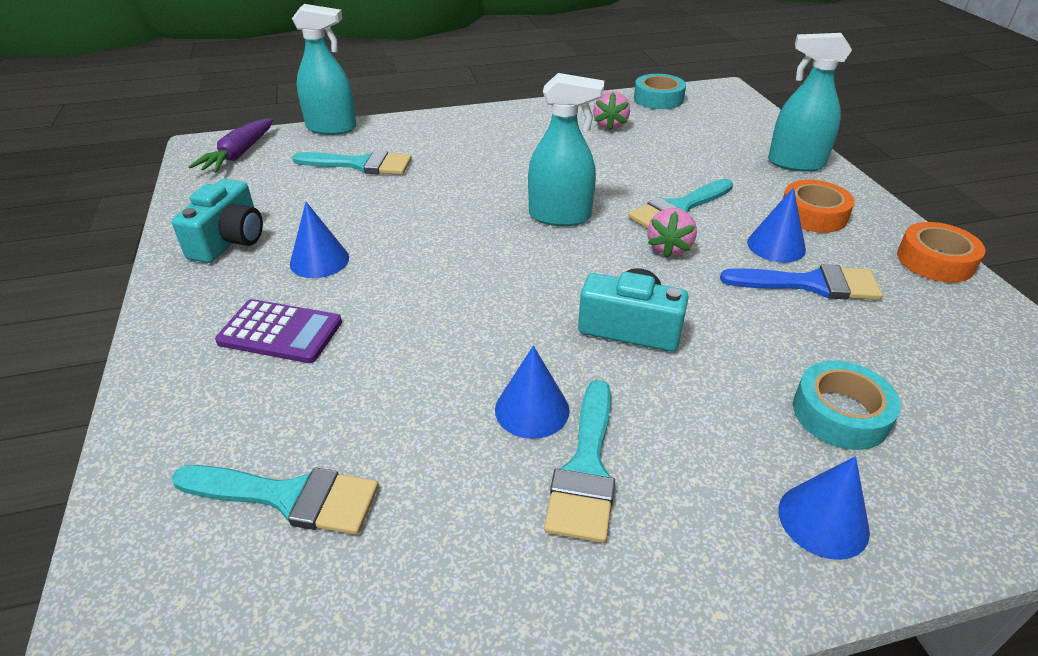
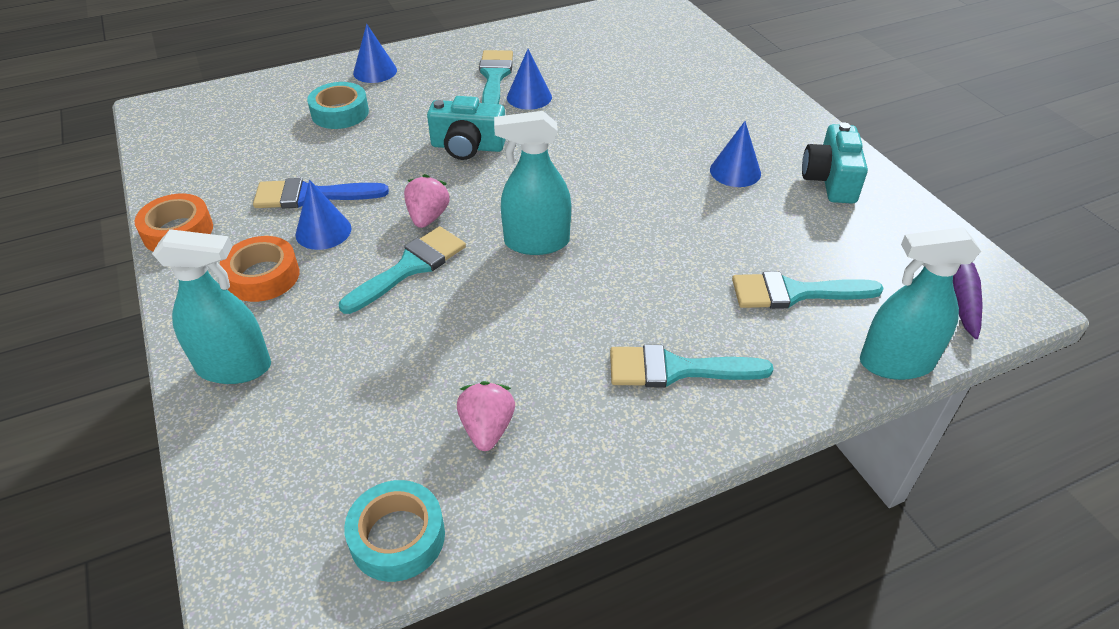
camera: 170 degrees right, 5 degrees up
turquoise brush [172,465,379,535] -> turquoise brush moved to [610,345,773,387]
purple calculator [215,299,342,363] -> none

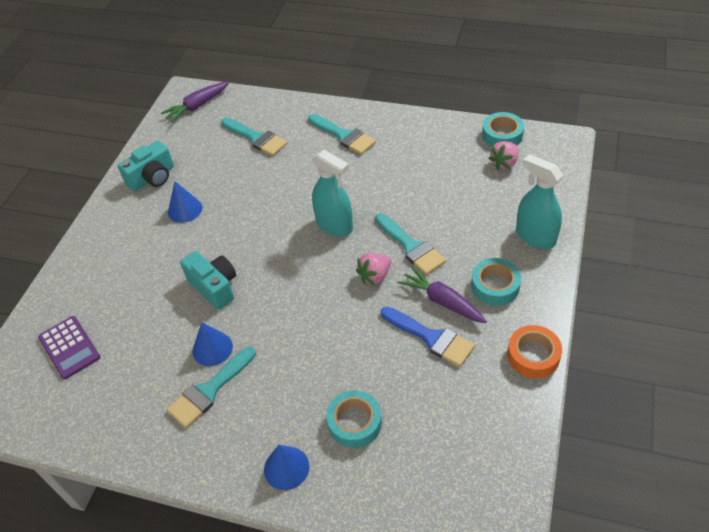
camera: 135 degrees left, 5 degrees up
orange tape [220,236,299,302] -> turquoise tape [471,258,521,306]
blue cone [295,180,351,250] -> purple carrot [398,266,487,323]
turquoise brush [339,226,466,314] -> turquoise brush turned 120 degrees counterclockwise [375,213,446,275]
turquoise camera [427,96,506,160] -> turquoise camera moved to [180,251,236,310]
pink strawberry [457,381,515,451] -> pink strawberry moved to [489,141,519,170]
turquoise spray bottle [860,227,981,380] -> none
none -> purple calculator [38,316,100,379]

